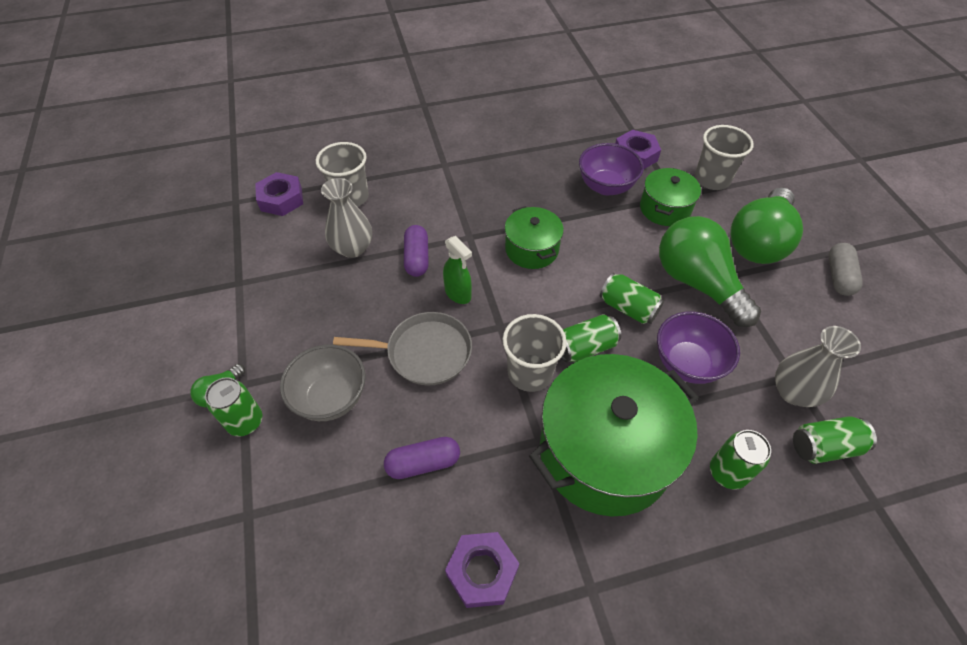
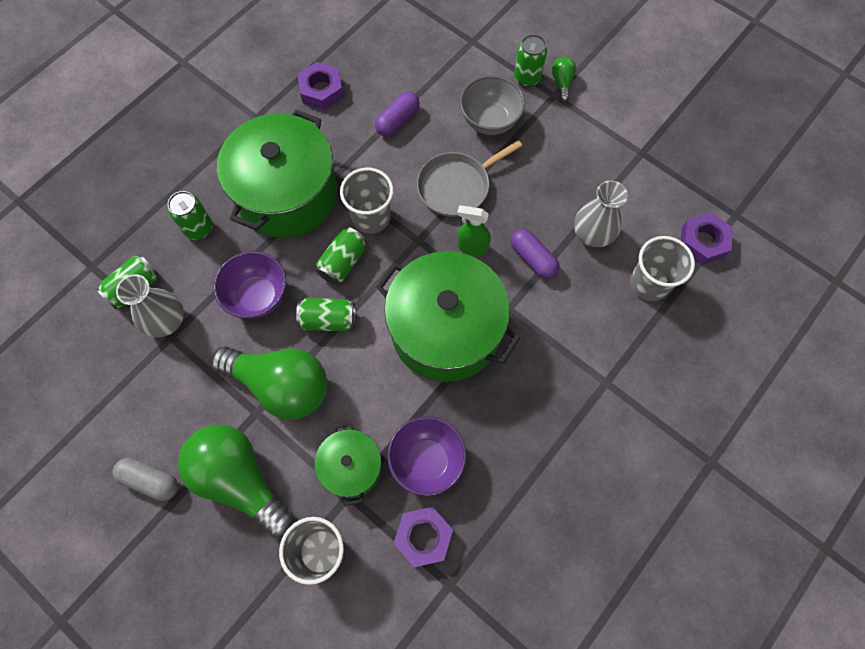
camera: 145 degrees right, 15 degrees up
green pot [505,206,564,269] -> green pot [376,251,520,382], size x1.94
green light bulb [730,188,803,264] -> green light bulb turned 45 degrees counterclockwise [178,424,294,538]
grey capsule [829,243,863,296] -> grey capsule turned 45 degrees counterclockwise [112,458,178,501]

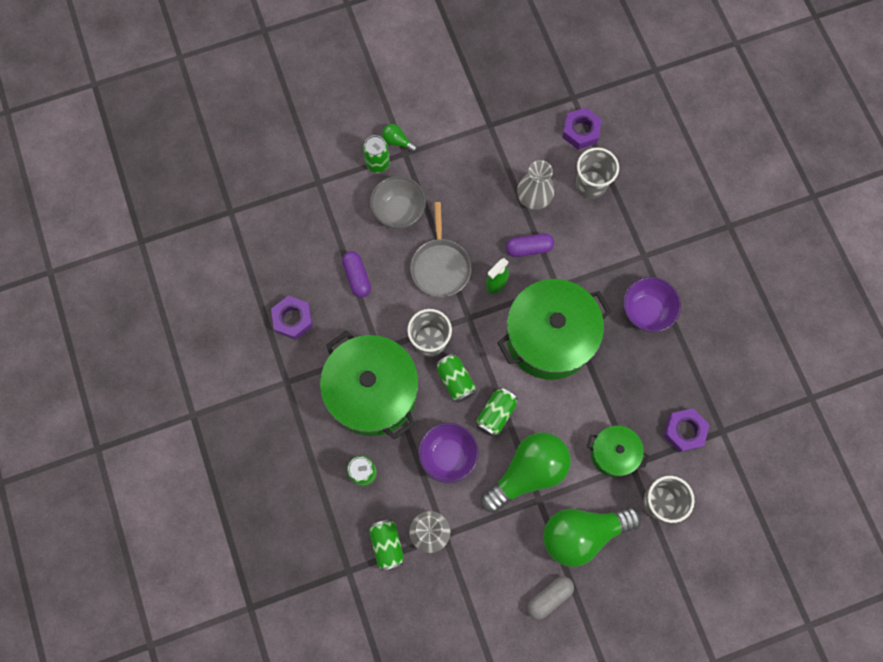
camera: 60 degrees left, 5 degrees up
purple bowl [387,416,467,496] -> purple bowl moved to [623,277,681,332]

